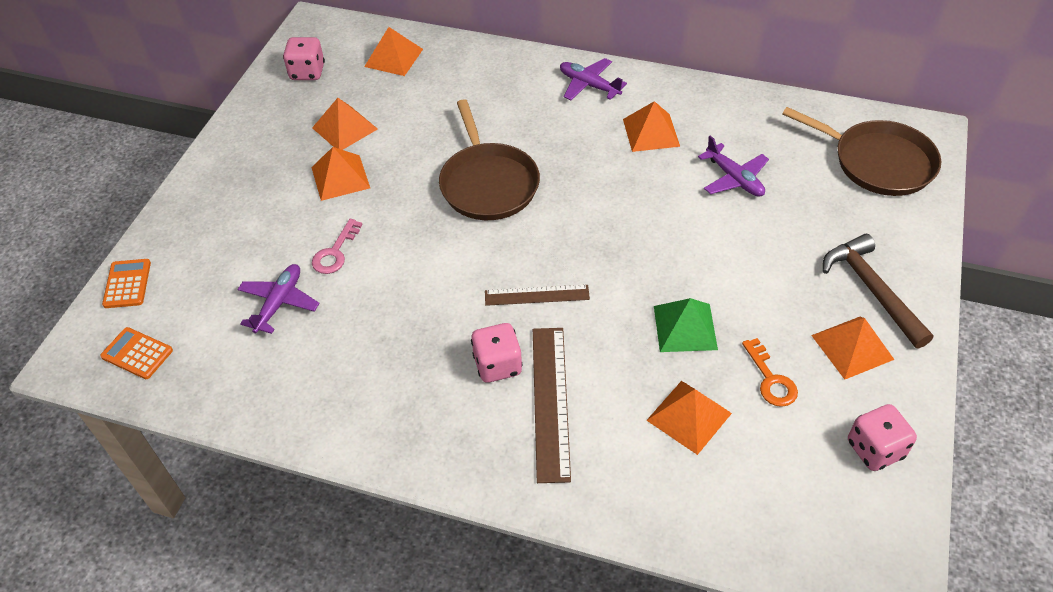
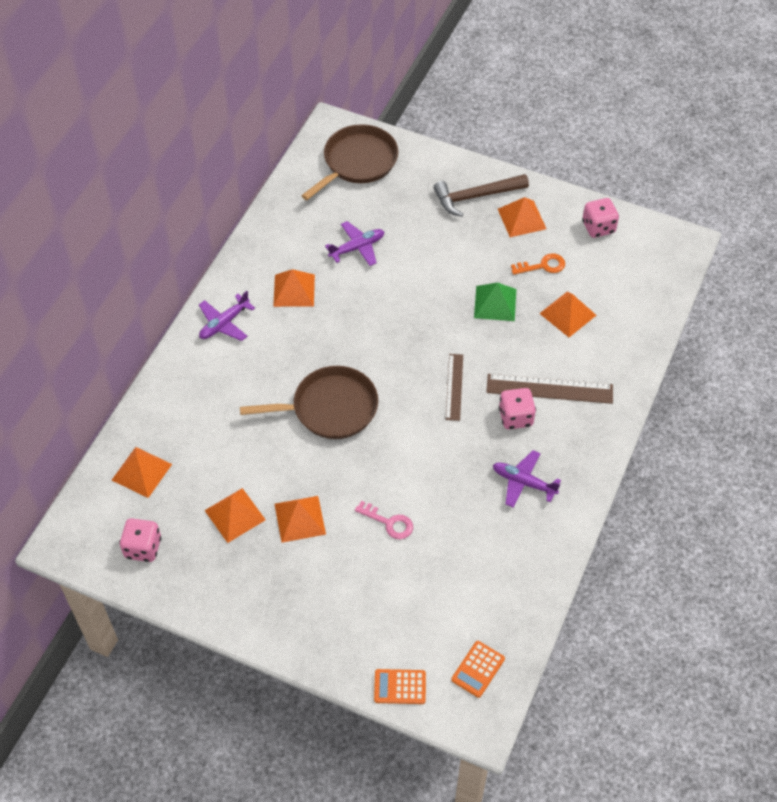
camera: 85 degrees left, 5 degrees up
purple plane [237,264,320,334] -> purple plane moved to [493,450,561,508]

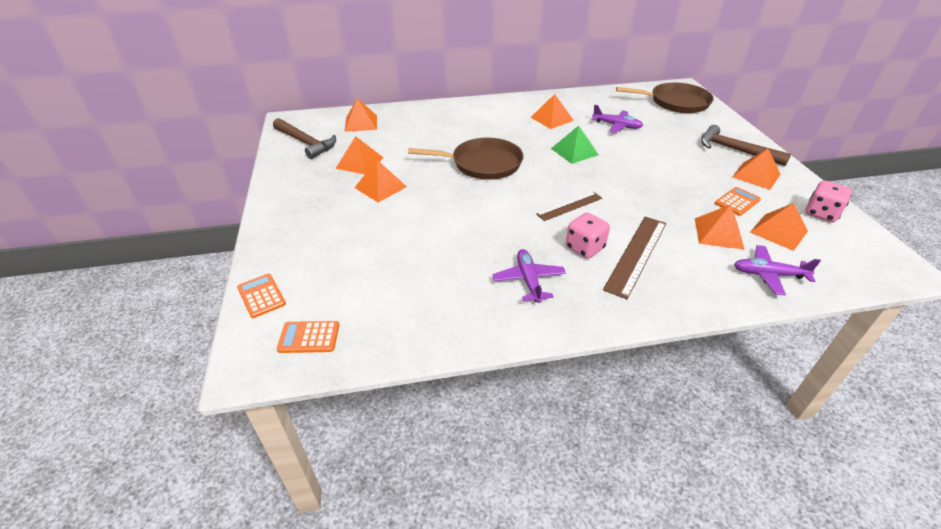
camera: 55 degrees right, 15 degrees down
pink dice [119,518,161,562] -> brown hammer [273,118,336,159]
purple plane [199,291,255,341] -> purple plane moved to [734,245,821,296]
brown pan [240,366,378,439] -> brown pan turned 45 degrees counterclockwise [408,138,524,180]
pink key [355,501,413,539] -> none
green pyramid [474,283,516,321] -> green pyramid moved to [551,126,599,164]
brown ruler [486,374,613,404] -> brown ruler turned 60 degrees clockwise [603,217,666,299]
orange key [511,253,565,275] -> orange calculator [715,187,761,216]
none -> orange pyramid [750,203,808,251]

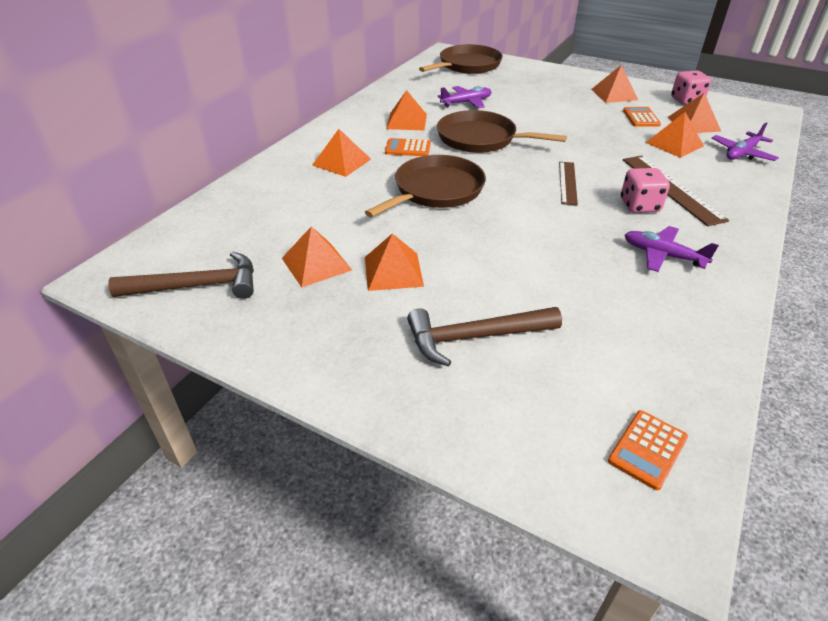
camera: 50 degrees left, 0 degrees up
orange calculator [237,274,286,318] -> orange calculator moved to [385,138,431,156]
orange pyramid [345,98,377,132] -> orange pyramid moved to [312,129,371,177]
green pyramid [551,126,599,164] -> brown pan [437,110,567,153]
brown hammer [701,125,791,166] -> brown hammer moved to [407,307,562,367]

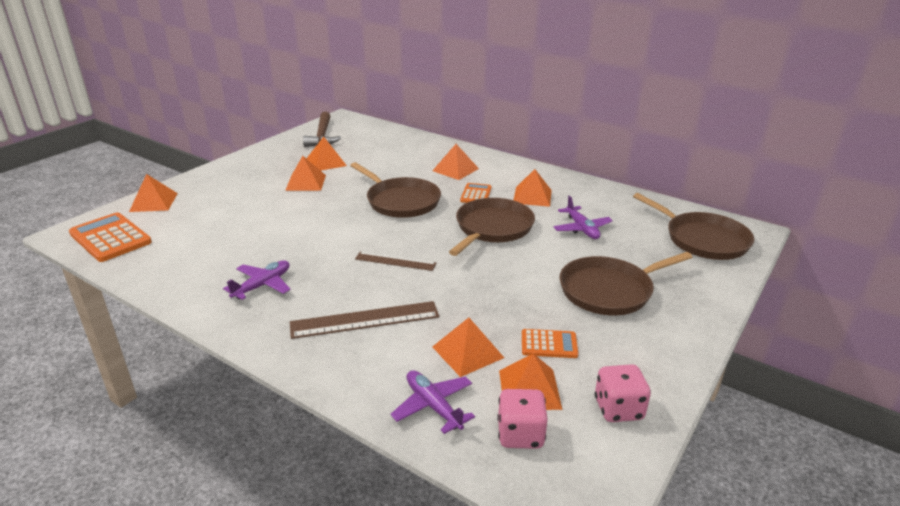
camera: 95 degrees right, 10 degrees down
brown hammer [407,307,562,367] -> none
orange pyramid [591,65,638,103] -> orange pyramid moved to [129,174,178,212]
orange calculator [608,410,688,490] -> orange calculator [69,213,152,262], size x1.77
pink dice [621,168,670,213] -> pink dice moved to [497,389,548,449]
none -> brown pan [560,252,693,316]

